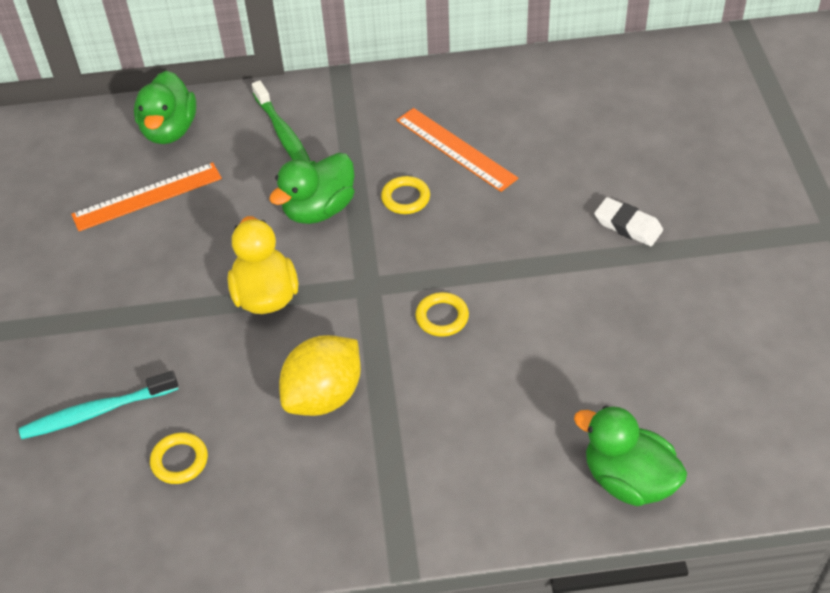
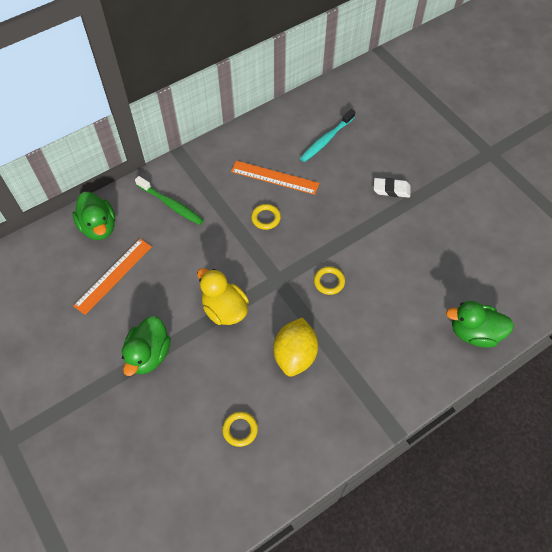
camera: 30 degrees left, 10 degrees up
turquoise toothbrush [19,371,178,439] -> turquoise toothbrush moved to [300,109,355,162]
green duck [269,153,355,224] -> green duck moved to [122,316,171,376]

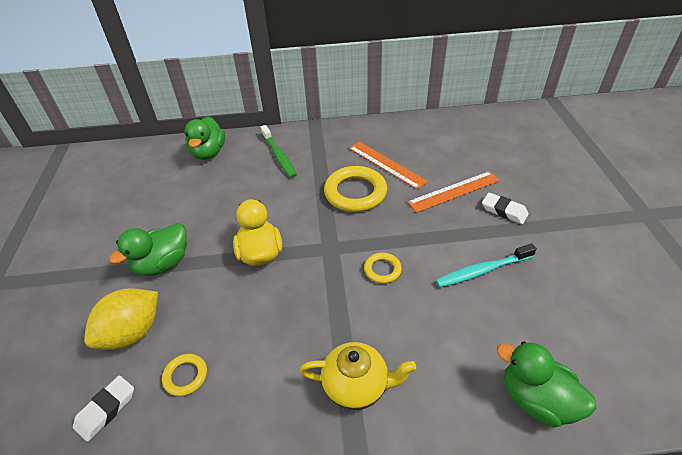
camera: 30 degrees right, 15 degrees down
orange ruler [73,239,152,315] -> orange ruler moved to [407,171,500,213]
yellow ring [251,204,281,230] -> yellow ring [324,166,387,212], size x1.97
yellow lemon [273,317,318,377] -> yellow lemon moved to [84,288,158,350]
turquoise toothbrush [300,109,355,162] -> turquoise toothbrush moved to [436,243,537,287]
none -> white eraser [73,375,134,442]
none -> yellow teapot [300,342,416,410]

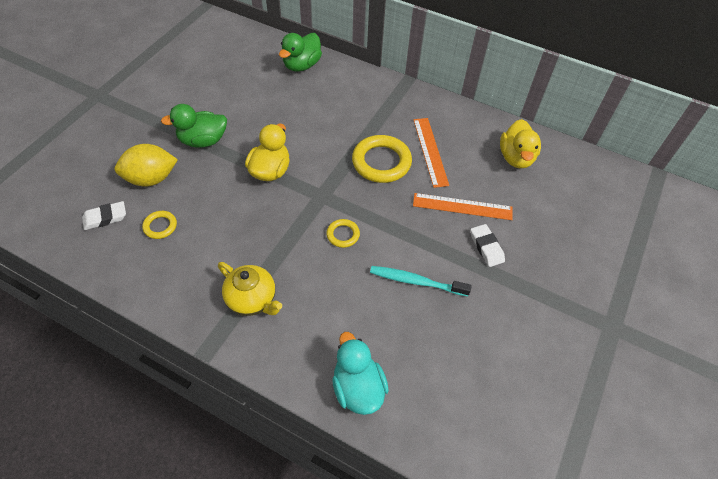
camera: 30 degrees right, 10 degrees up
green toothbrush [261,125,297,178] -> none
green duck [497,341,597,428] -> turquoise duck [332,332,389,415]
none -> yellow duck [500,119,541,168]

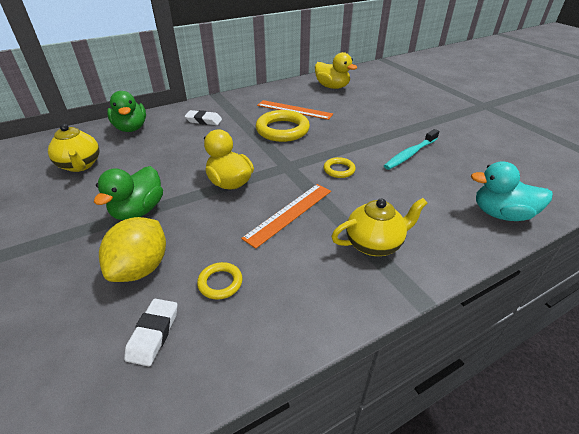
camera: 55 degrees left, 15 degrees down
orange ruler [413,193,513,220] -> orange ruler moved to [241,184,331,249]
white eraser [470,224,505,267] -> white eraser moved to [185,110,222,125]
none -> yellow teapot [48,124,99,172]

